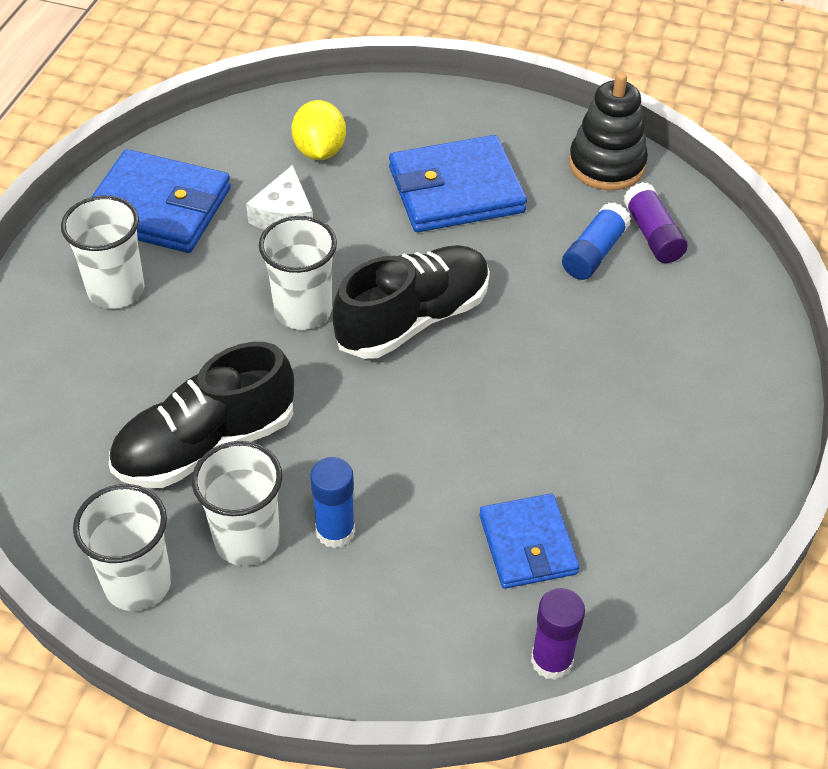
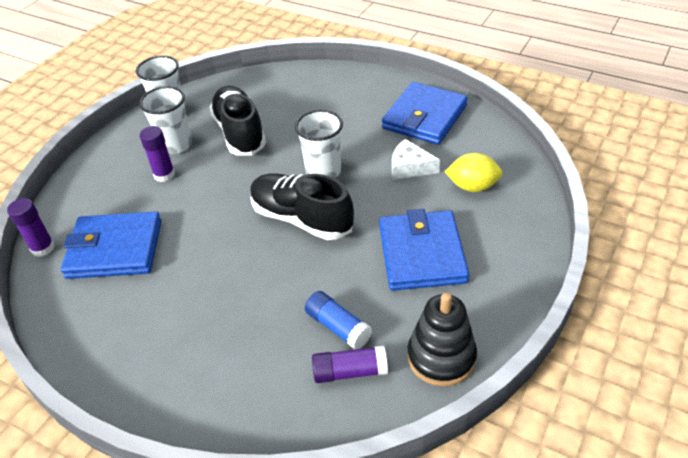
camera: 105 degrees right, 5 degrees down
white cup [61,196,144,309] -> none
blue glue stick [310,457,355,548] -> purple glue stick [140,126,175,182]
black shoe [333,245,490,359] -> black shoe turned 150 degrees clockwise [250,173,354,240]
blue wallet [479,493,580,589] -> blue wallet [61,211,161,279], size x1.59

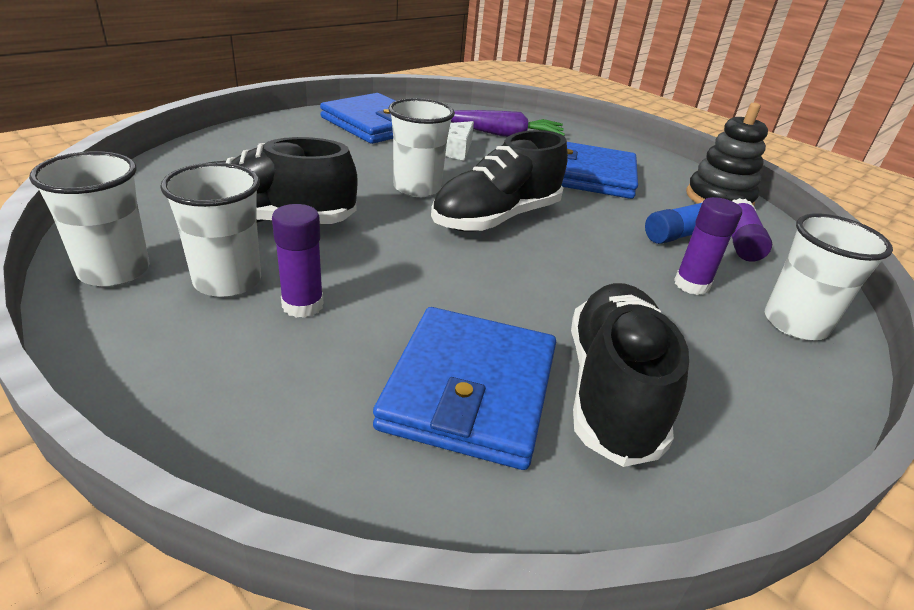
camera: 80 degrees left, 10 degrees down
purple glue stick [7,198,55,257] -> purple glue stick moved to [674,197,742,295]
yellow lemon [445,153,502,192] -> purple carrot [451,110,565,137]
none -> black shoe [571,283,689,467]
none -> white cup [765,213,893,340]

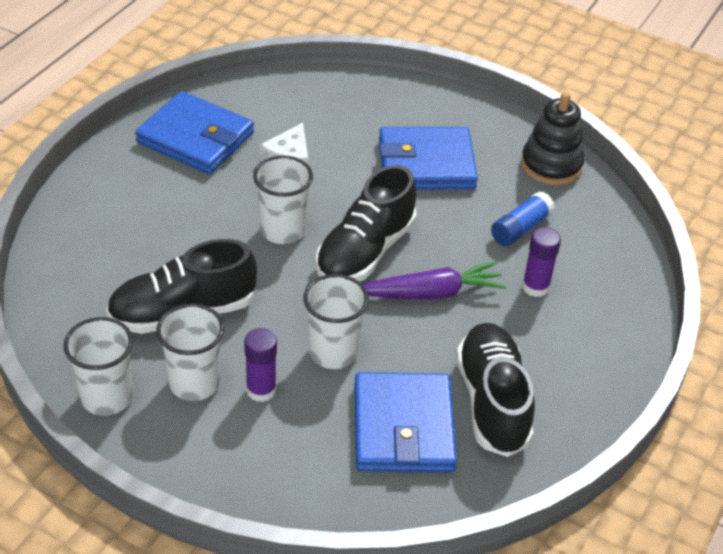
camera: 15 degrees left, 10 degrees up
purple carrot [451,110,565,137] -> purple carrot moved to [363,261,507,300]
purple glue stick [732,198,772,262] -> none
white cup [765,213,893,340] -> white cup moved to [303,274,369,369]

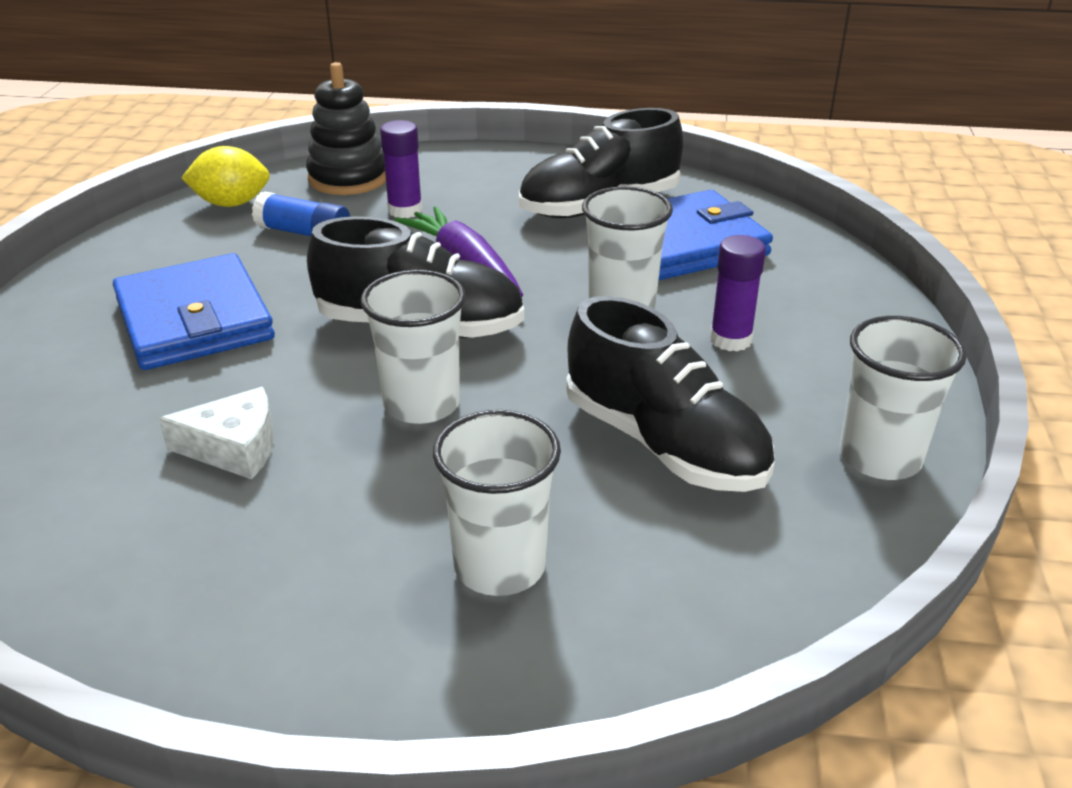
camera: 110 degrees left, 10 degrees down
blue wallet [135,91,254,174] -> none
white cup [156,303,224,401] -> white cup moved to [433,410,561,596]
black stacking toy [521,92,585,185] -> black stacking toy moved to [306,62,386,195]
none -> yellow lemon [181,146,270,207]

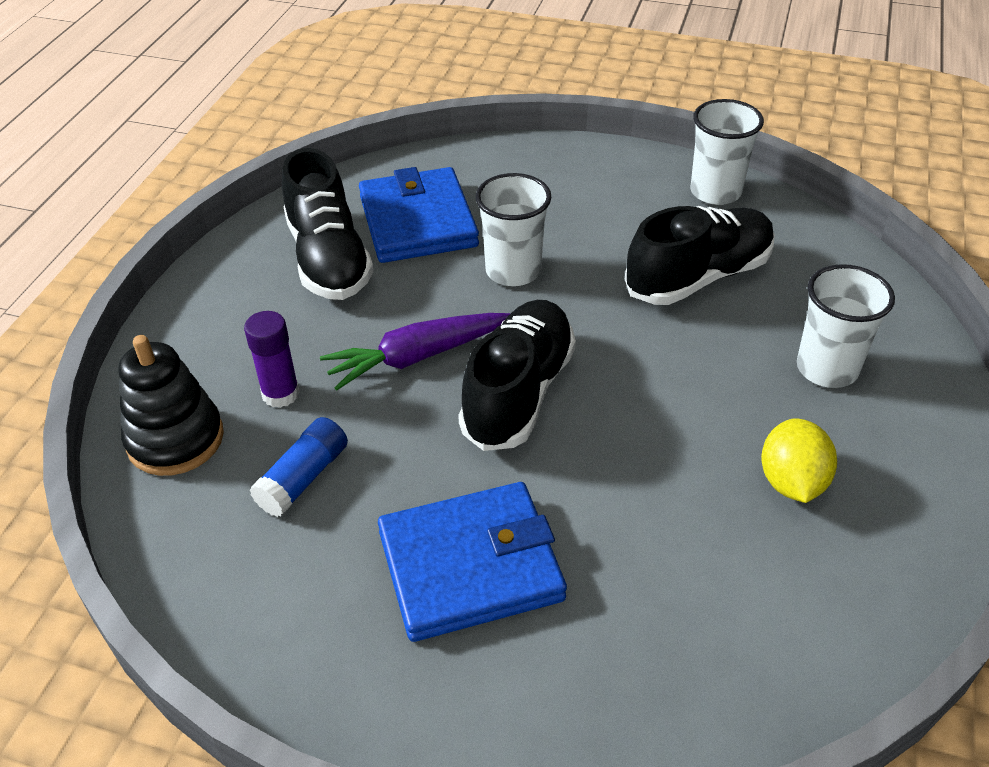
camera: 80 degrees left, 10 degrees up
white cheese [159,387,274,479] -> none
yellow lemon [181,146,270,207] -> yellow lemon moved to [761,418,837,503]
white cup [361,270,466,424] -> none
purple glue stick [710,235,766,352] -> none

